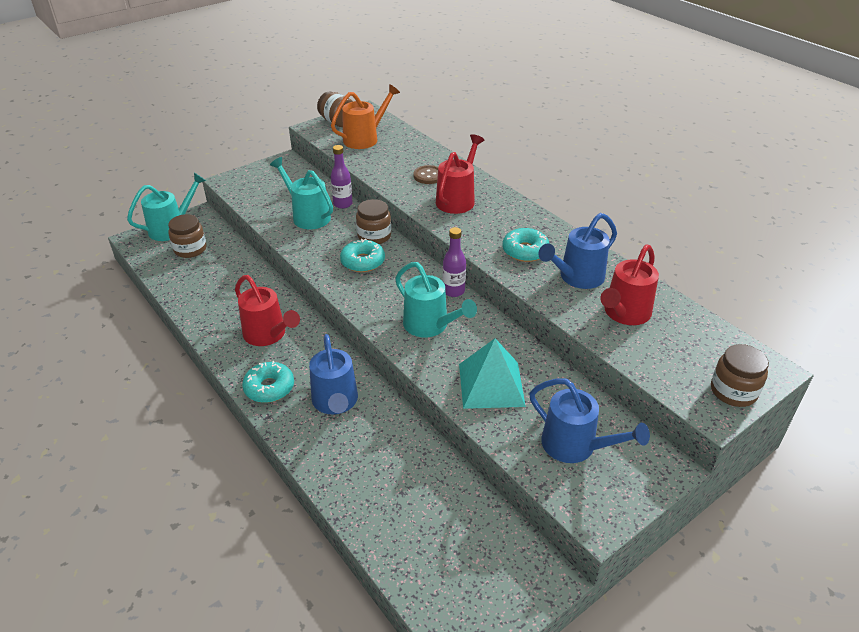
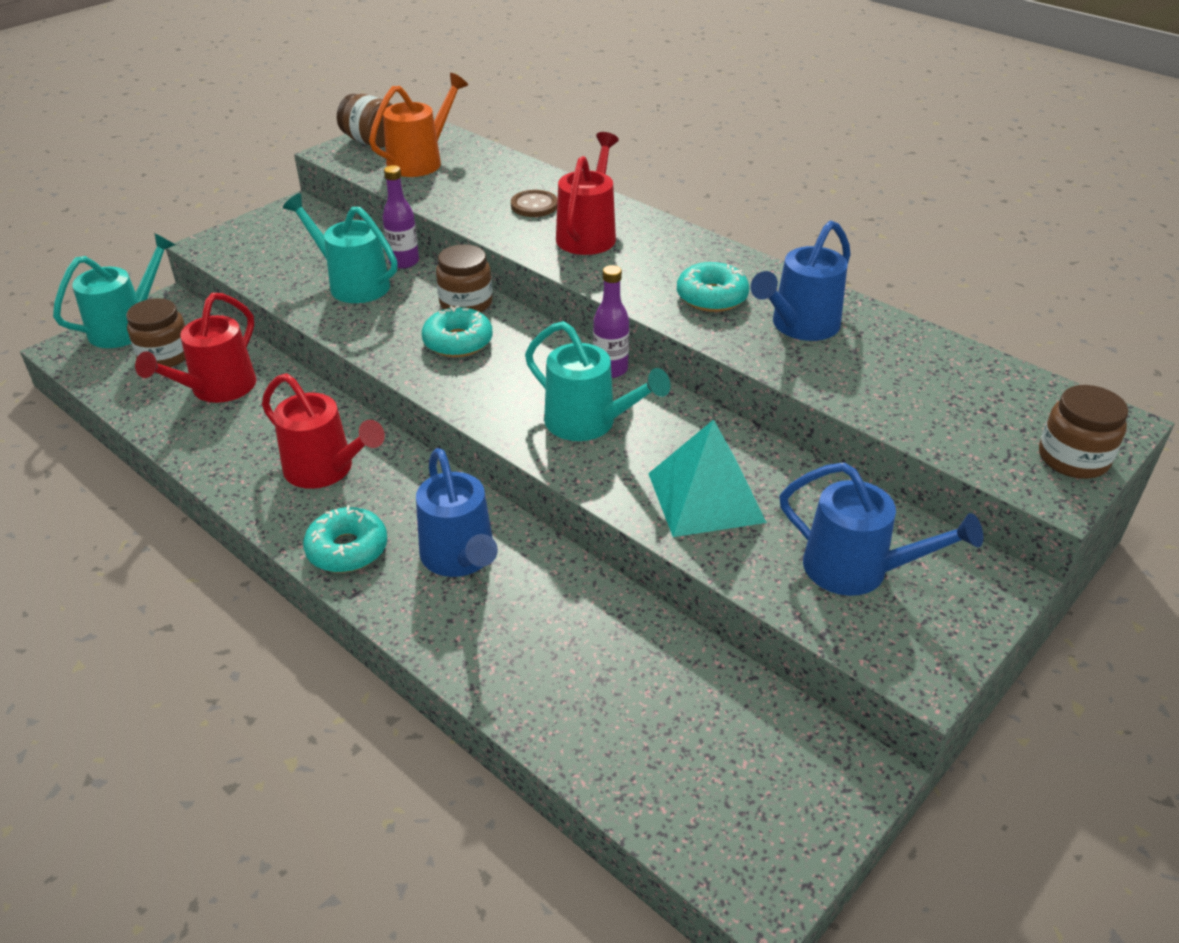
camera: 10 degrees left, 0 degrees up
red watering can [600,245,659,325] -> red watering can moved to [135,293,256,403]

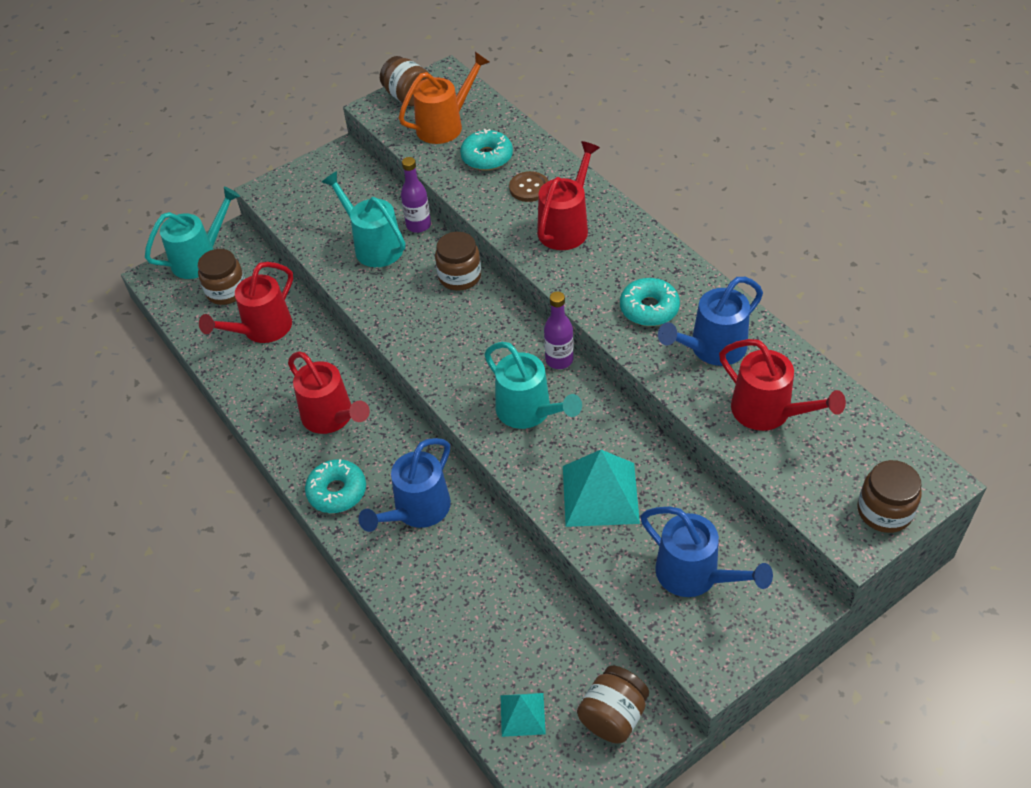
camera: 15 degrees right, 10 degrees up
blue watering can [416,448,498,577] -> blue watering can turned 45 degrees clockwise [358,438,451,532]
turquoise donut [422,306,493,357] -> turquoise donut moved to [460,129,513,170]
none -> turquoise pyramid [501,693,546,737]
none -> brown jar [577,666,649,744]
none -> red watering can [719,339,846,431]

